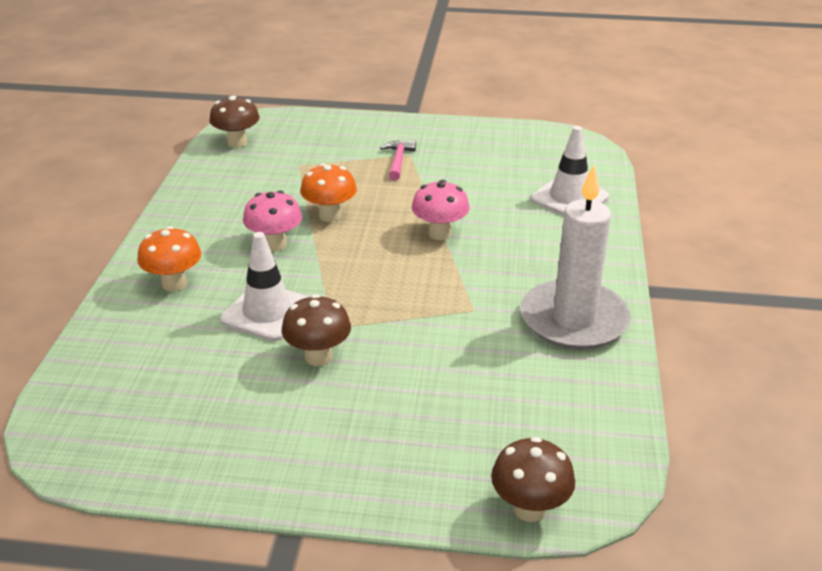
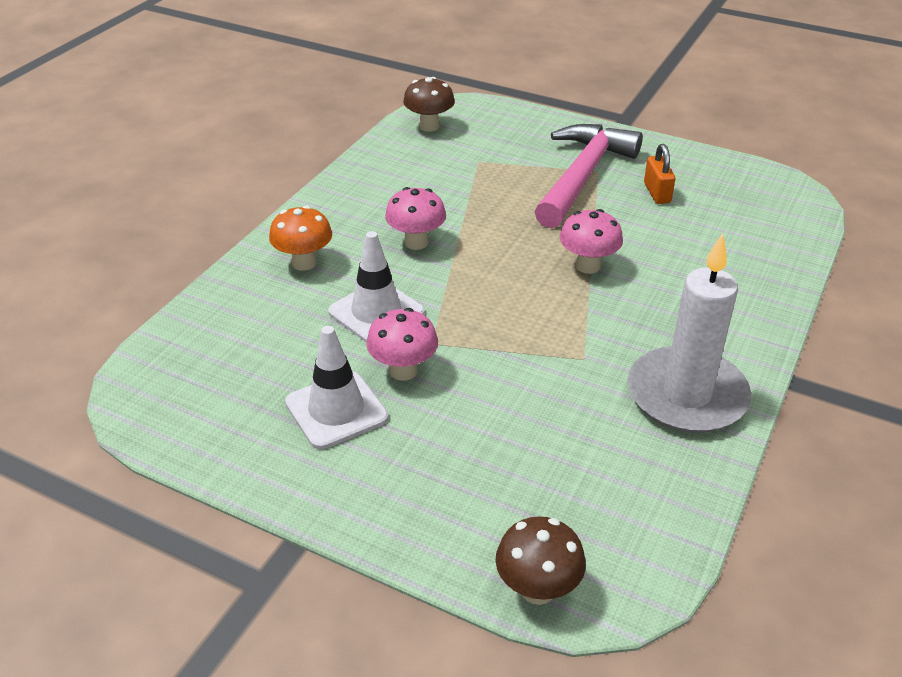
camera: 20 degrees right, 5 degrees up
brown mushroom [282,294,351,366] -> pink mushroom [366,308,438,381]
orange mushroom [300,163,357,222] -> none
pink hammer [380,141,416,181] -> pink hammer [535,124,643,228], size x2.33
white traffic cone [531,126,609,215] -> white traffic cone moved to [285,326,388,449]
none -> orange padlock [644,144,675,204]

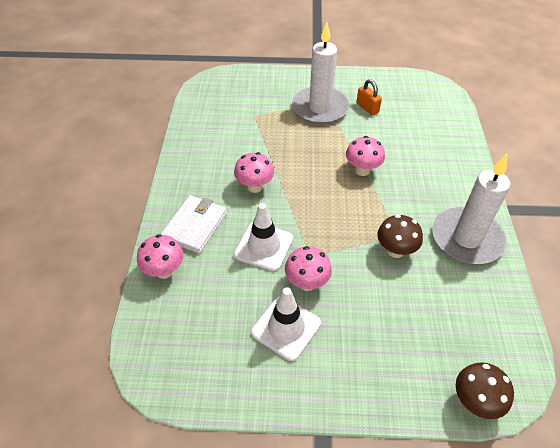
camera: 25 degrees left, 10 degrees up
orange mushroom [269,206,332,271] -> white wallet [160,195,227,254]
brown mushroom [403,77,455,132] -> brown mushroom moved to [377,214,423,258]
pink hammer [535,124,643,228] -> white candle [292,22,349,124]
none -> pink mushroom [137,234,184,279]

